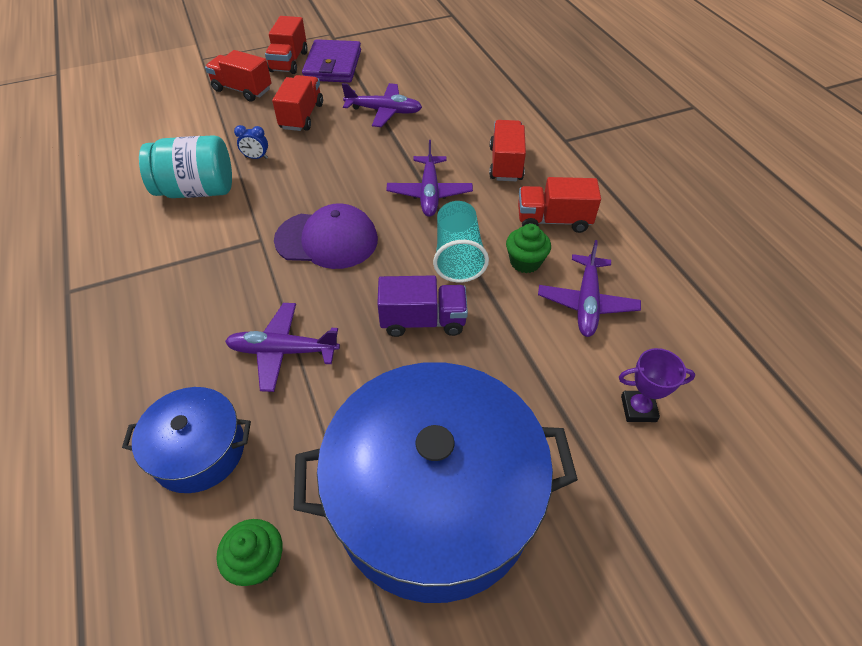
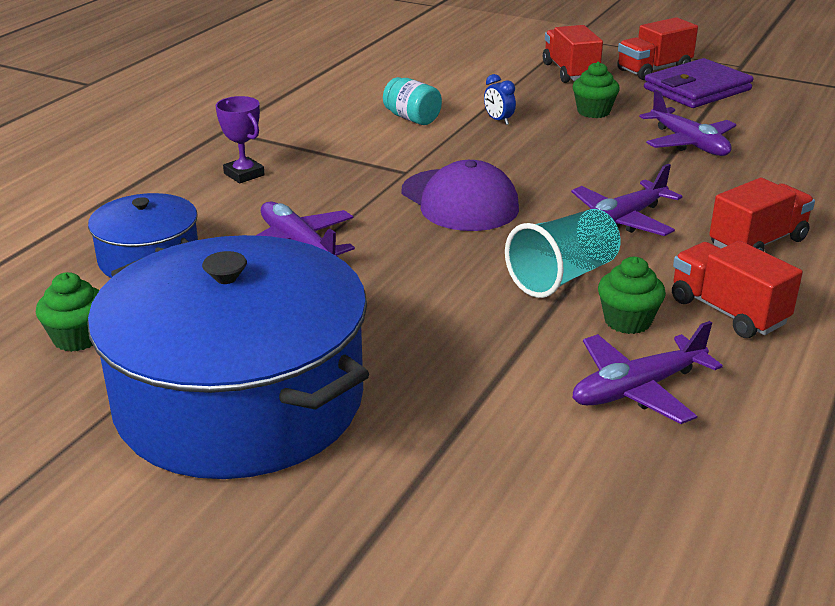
camera: 50 degrees right, 20 degrees down
turquoise jar [139,135,232,198] -> turquoise jar [383,77,442,125], size x0.58
red truck [272,75,323,131] -> green cupcake [573,62,620,118]
purple truck [377,275,468,337] -> none
purple trophy [619,348,695,422] -> purple trophy moved to [216,96,265,183]

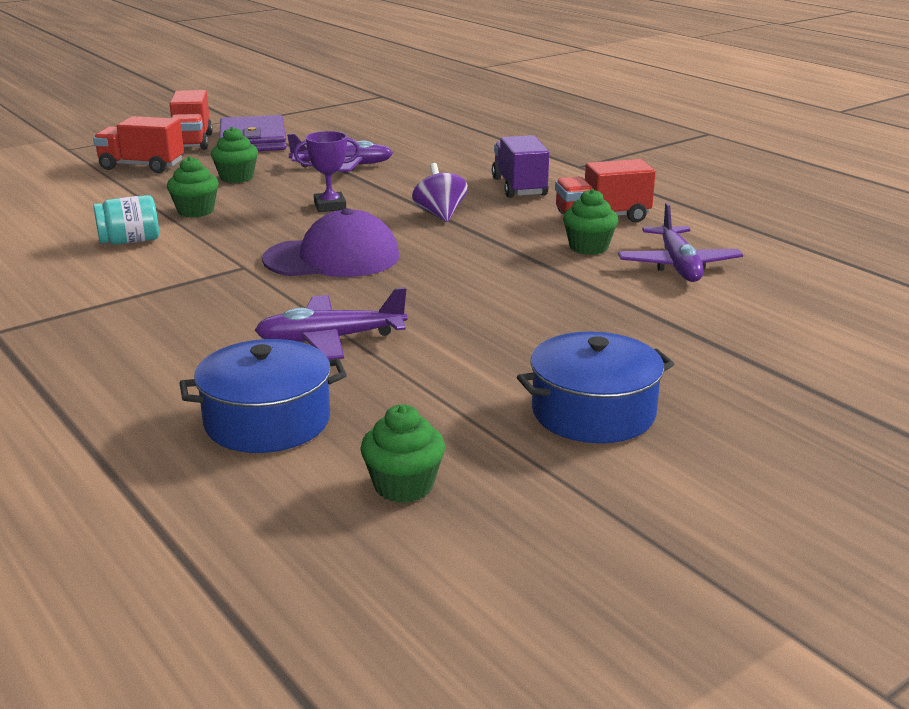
camera: 65 degrees left, 5 degrees down
blue pot [87,235,369,479] -> blue pot [517,331,674,443], size x0.49
purple trophy [216,96,265,183] -> purple trophy moved to [294,131,360,212]
blue clock [484,74,516,125] -> green cupcake [167,156,219,218]
turquoise cup [505,209,621,298] -> none
purple plane [571,164,682,236] -> purple spinning top [412,163,468,222]
red truck [709,178,815,252] -> purple truck [492,135,549,198]

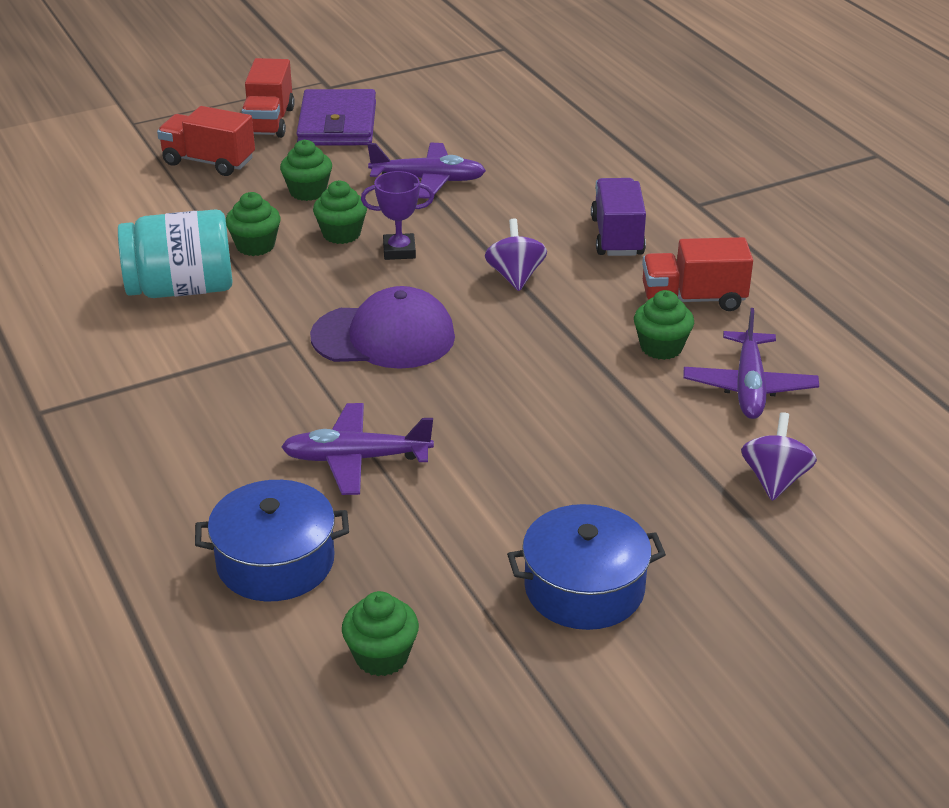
camera: 10 degrees right, 10 degrees up
turquoise jar [93,195,159,245] -> turquoise jar [118,209,233,298], size x1.73
none -> green cupcake [313,181,367,244]
none -> purple spinning top [741,412,817,501]

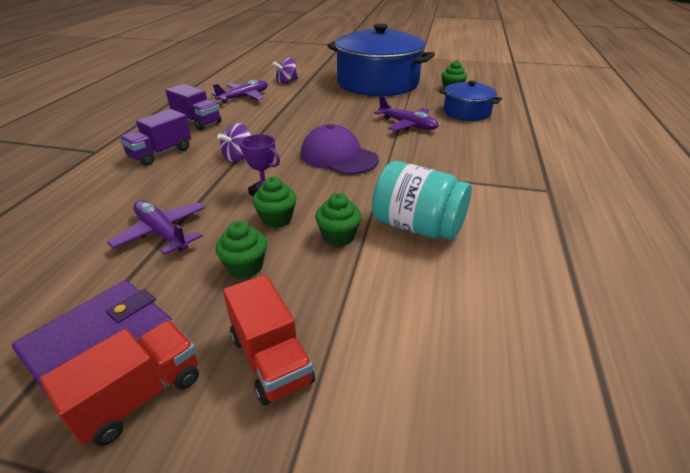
camera: 140 degrees left, 0 degrees up
blue pot [507,504,666,630] -> blue pot [327,24,435,96], size x2.03
green cupcake [634,290,694,360] -> none
red truck [642,237,753,311] -> purple truck [166,84,221,130]

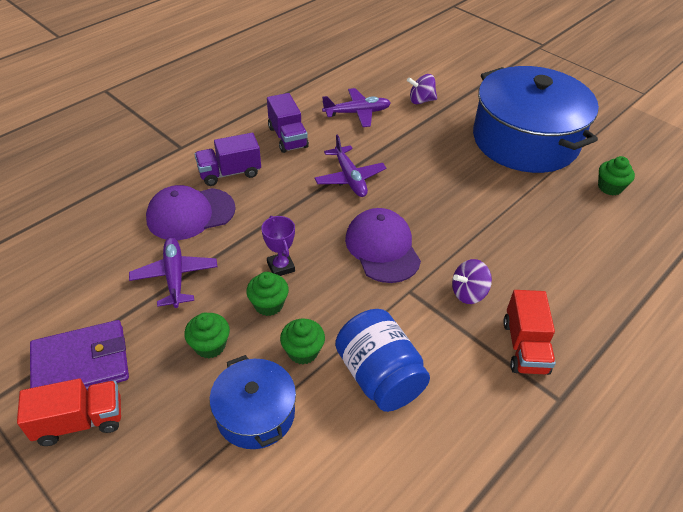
camera: 30 degrees right, 10 degrees up
purple spinning top [218,123,251,161] -> purple spinning top moved to [452,259,492,304]
red truck [223,274,315,405] -> red truck moved to [503,290,556,375]
turquoise jar [372,161,472,240] -> blue jar [335,309,430,412]
purple plane [374,95,439,131] -> purple plane moved to [314,134,386,197]
blue pot [439,81,502,121] -> blue pot moved to [210,355,296,449]
none -> purple cap [146,185,236,240]

